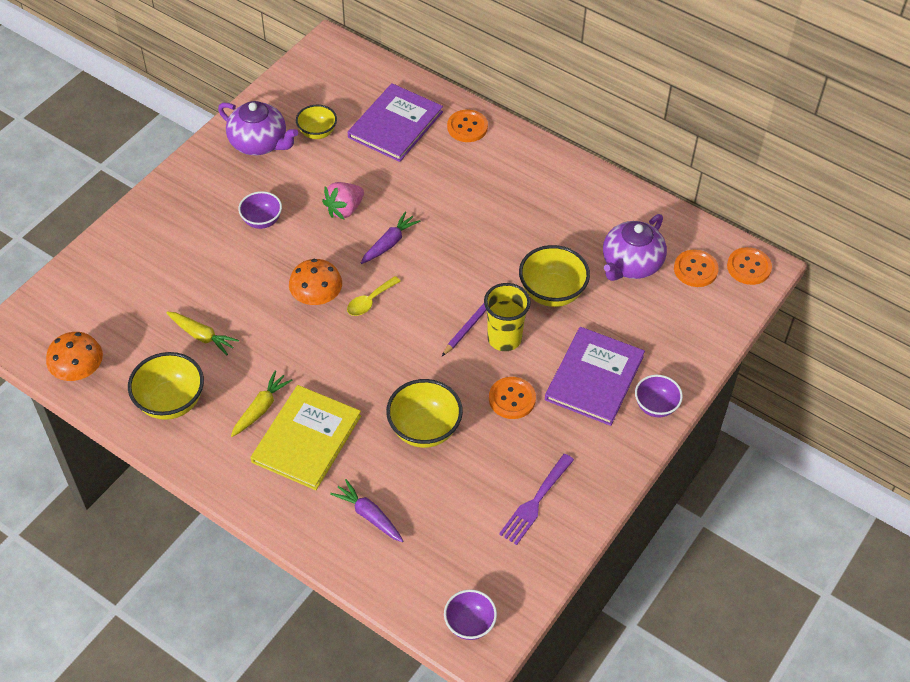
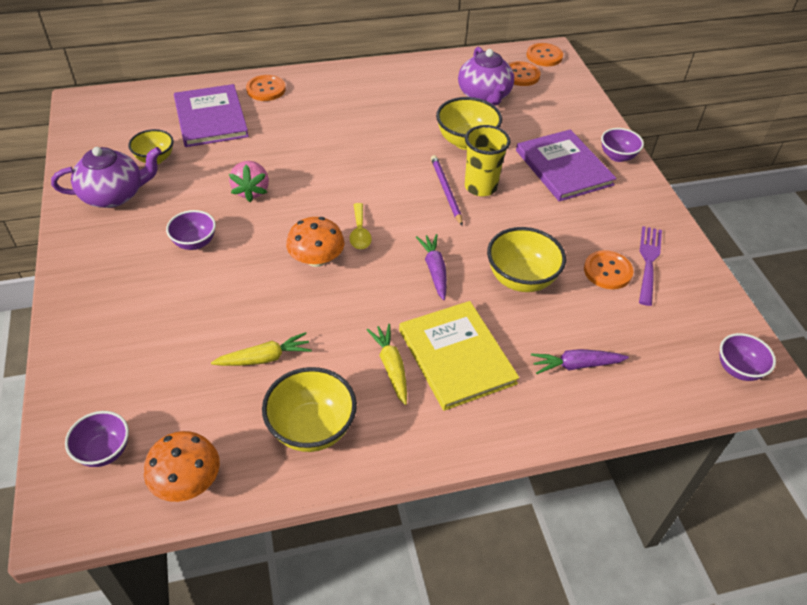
camera: 50 degrees left, 5 degrees down
purple carrot [361,211,420,264] -> purple carrot moved to [416,234,447,300]
orange button [489,377,536,419] -> orange button moved to [584,250,634,289]
purple fork [499,454,574,545] -> purple fork turned 150 degrees counterclockwise [639,226,662,306]
none -> purple bowl [65,411,129,467]

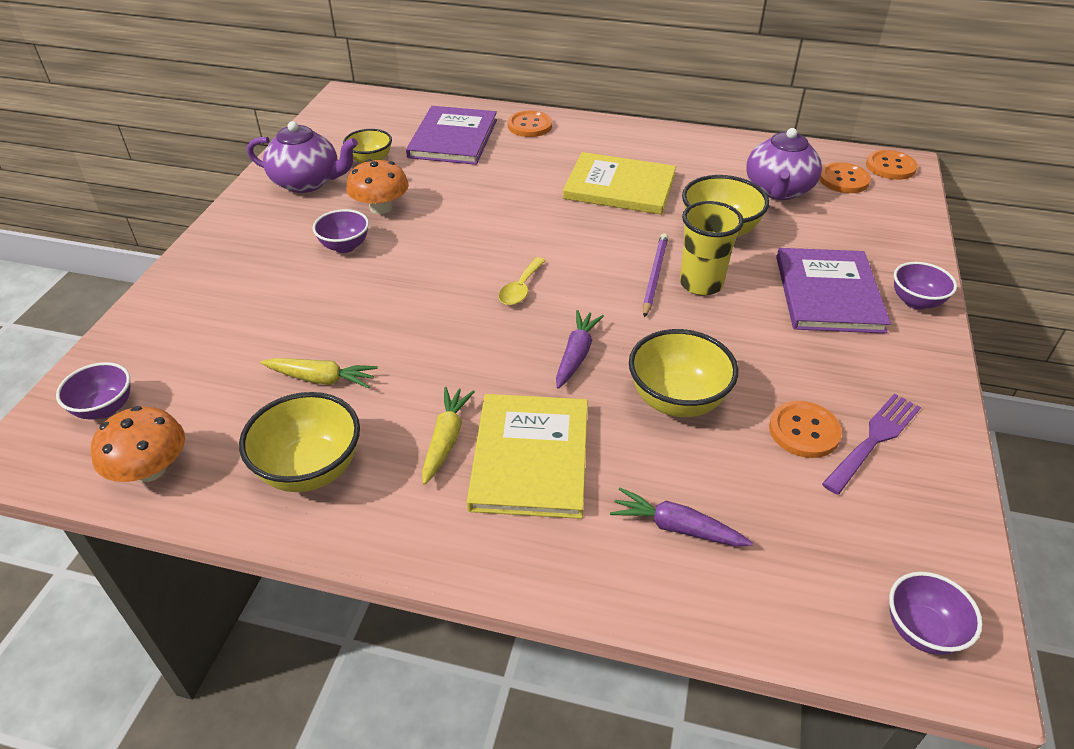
camera: 30 degrees right, 5 degrees down
pink strawberry [229,161,269,202] -> none
orange mushroom [286,217,345,267] -> orange mushroom moved to [346,159,409,214]
none -> yellow book [563,152,676,214]

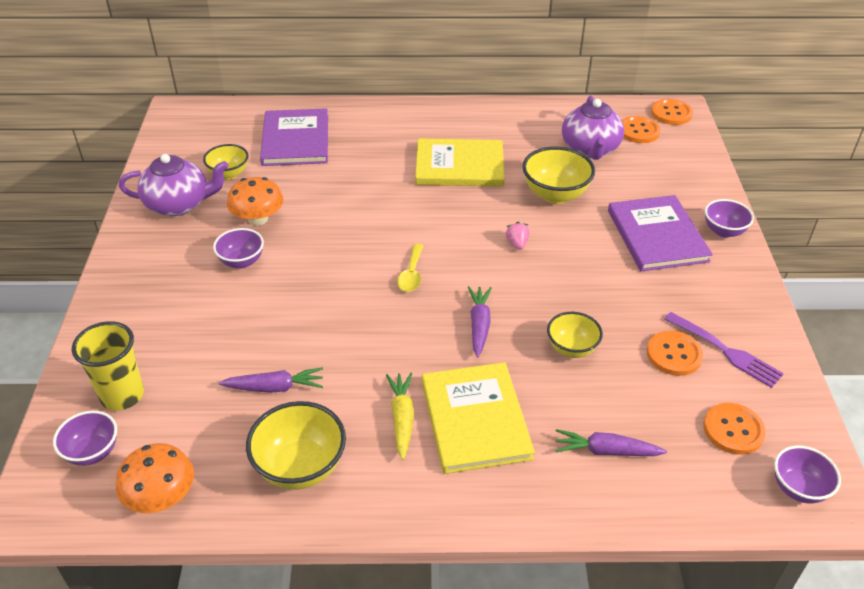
camera: 15 degrees left, 0 degrees up
yellow carrot [260,358,378,388] -> purple carrot [219,367,323,393]
orange button [508,111,552,137] -> orange button moved to [704,403,766,455]
yellow bowl [629,329,738,417] -> yellow bowl [547,312,603,358], size x0.64
purple pencil [643,233,668,318] -> pink strawberry [505,222,529,250]
yellow cup [680,201,744,296] -> yellow cup moved to [72,321,144,411]
purple fork [822,393,921,495] -> purple fork turned 105 degrees clockwise [664,312,784,388]

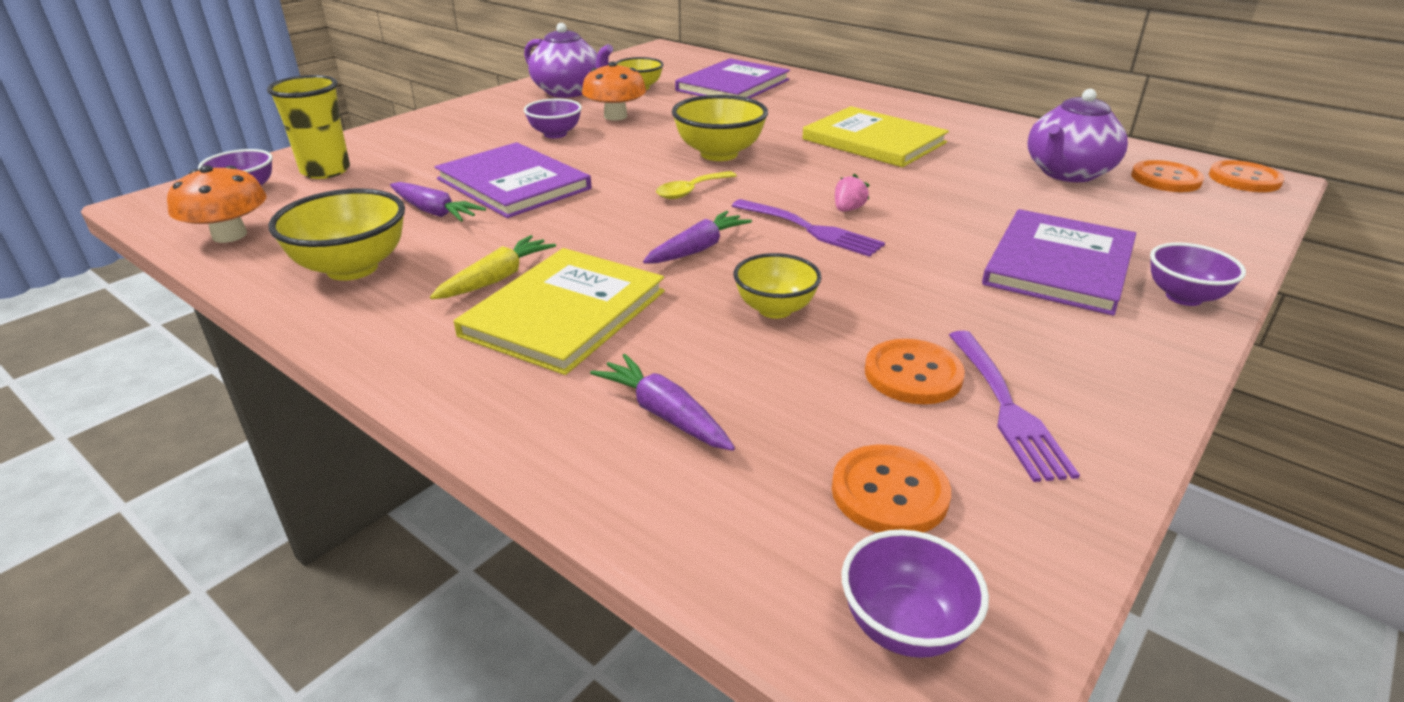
camera: 40 degrees right, 10 degrees down
yellow bowl [522,147,595,204] -> yellow bowl moved to [672,95,768,161]
none -> purple book [435,142,591,218]
none -> purple fork [732,199,885,257]

